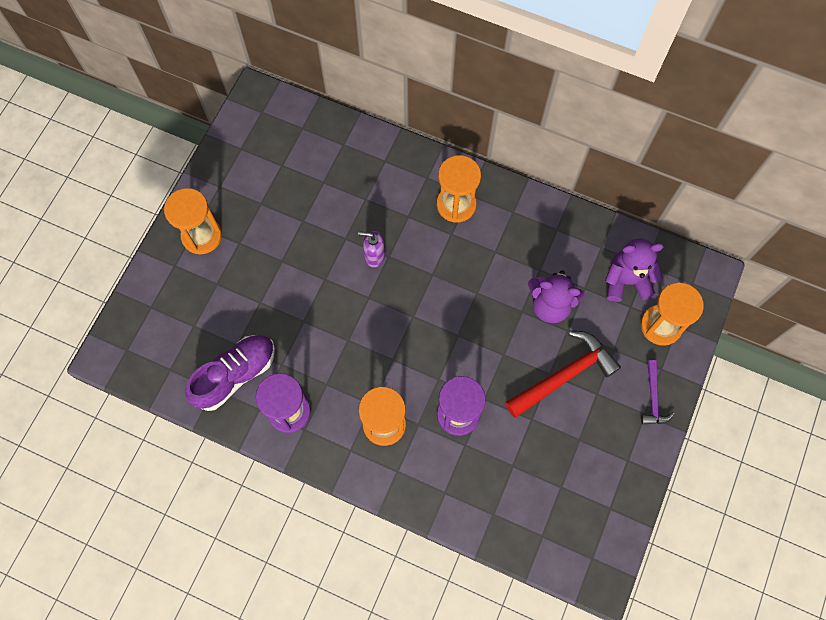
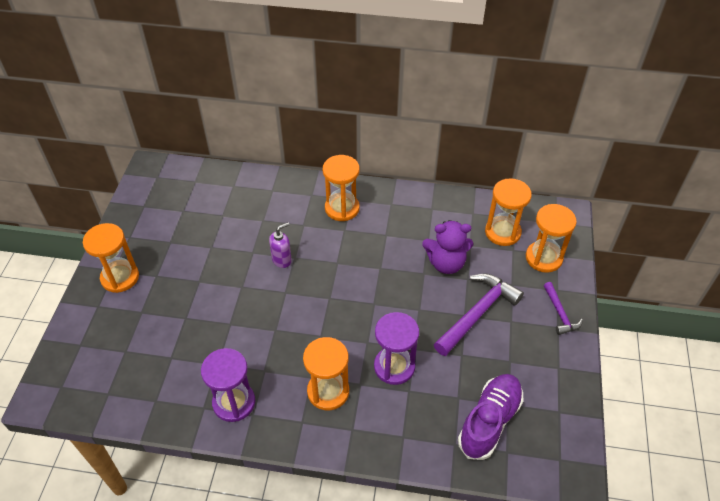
camera: 15 degrees left, 20 degrees down
purple shoe [186,335,275,411] -> purple shoe moved to [458,374,524,460]
purple soap dispenser [358,231,385,267] -> purple soap dispenser turned 150 degrees clockwise [269,222,292,268]
red hammer [505,331,621,418] -> purple hammer [434,274,524,356]
purple teddy bear [605,238,663,302] -> orange hourglass [485,178,532,246]

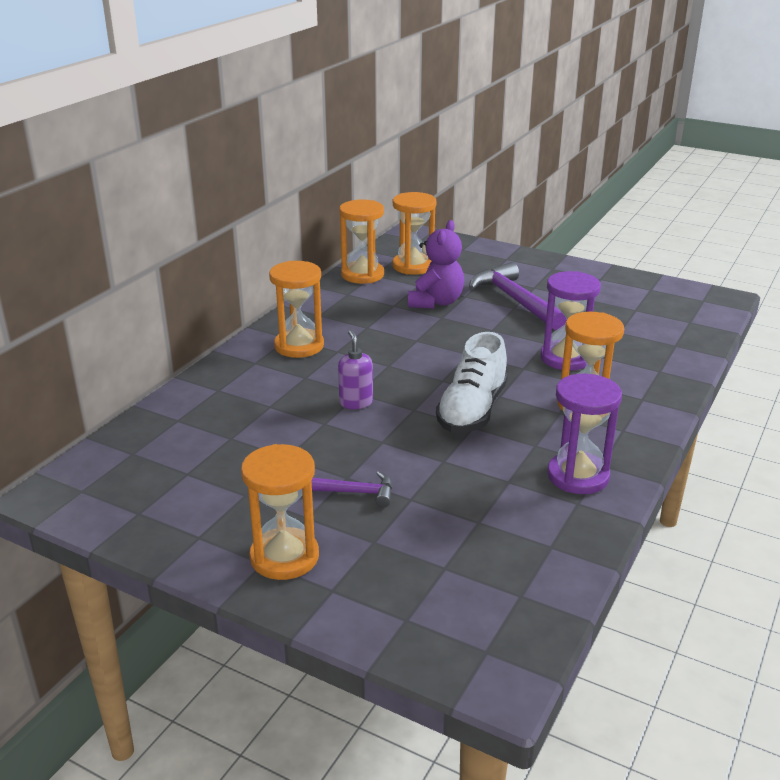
camera: 70 degrees left, 20 degrees down
purple shoe [458,374,524,460] -> none
orange hourglass [526,204,577,273] -> orange hourglass moved to [339,199,384,284]
purple hammer [544,282,583,335] -> purple hammer moved to [311,471,392,507]
none -> white shoe [436,332,508,433]

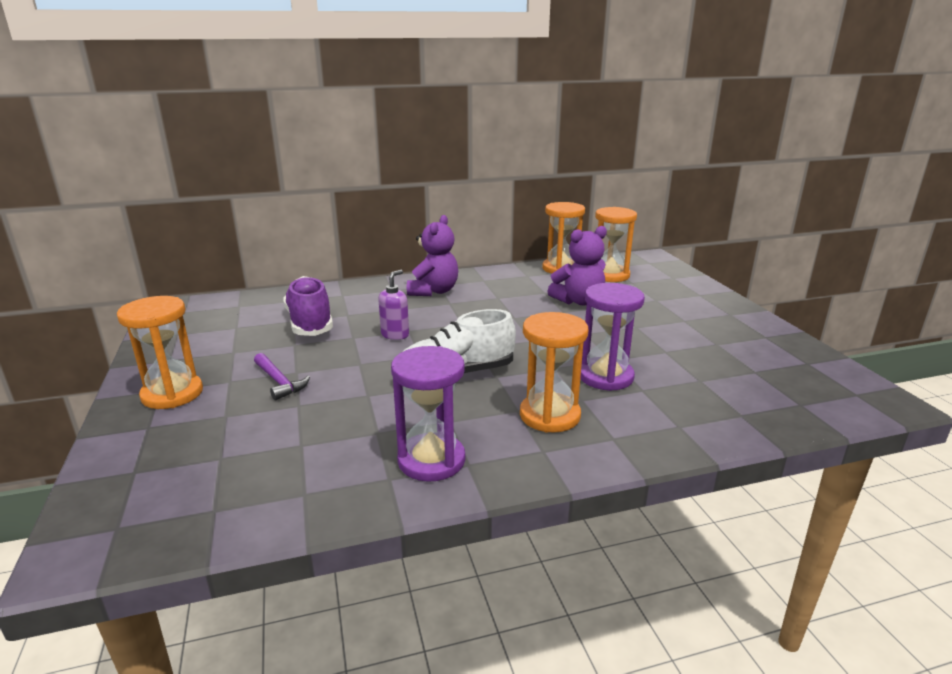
camera: 45 degrees right, 5 degrees down
orange hourglass [269,261,324,358] -> purple teddy bear [407,215,458,296]
purple hammer [469,262,567,330] -> none
none -> purple shoe [283,276,333,336]

